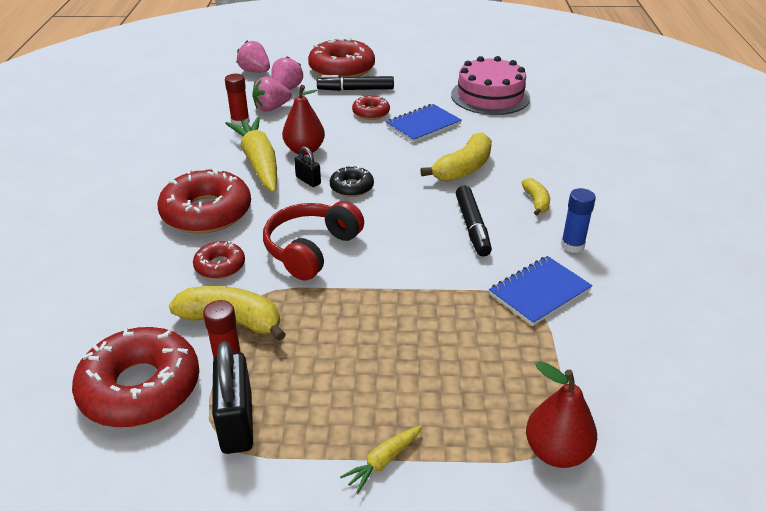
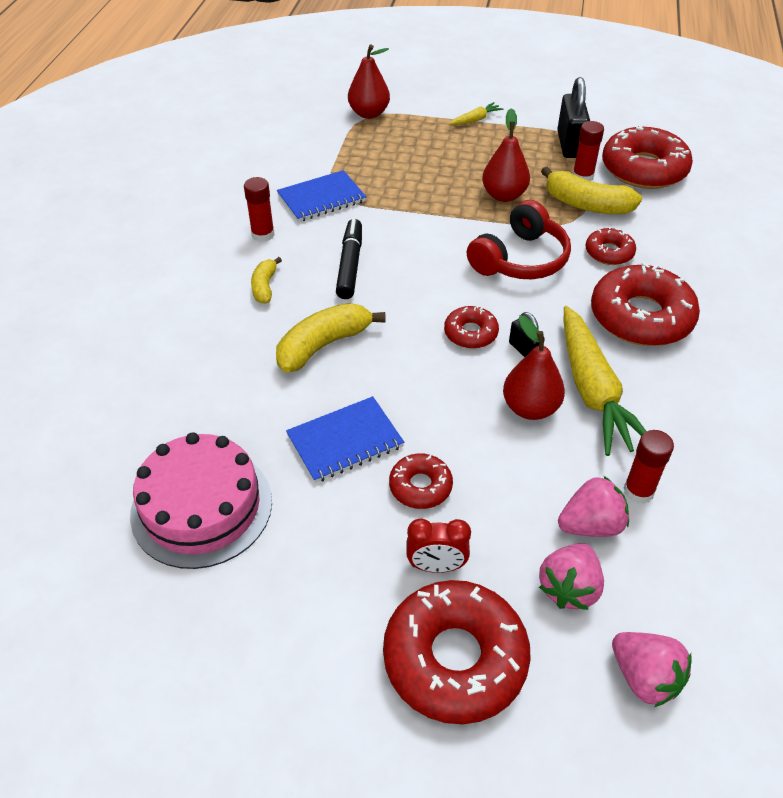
camera: 170 degrees left, 10 degrees up
black marker [317,75,394,91] -> red clock [406,518,471,573]
black donut [330,166,374,197] -> red donut [444,305,499,349]
blue glue stick [561,188,596,253] -> red glue stick [244,177,275,242]
none -> red pear [482,108,530,202]

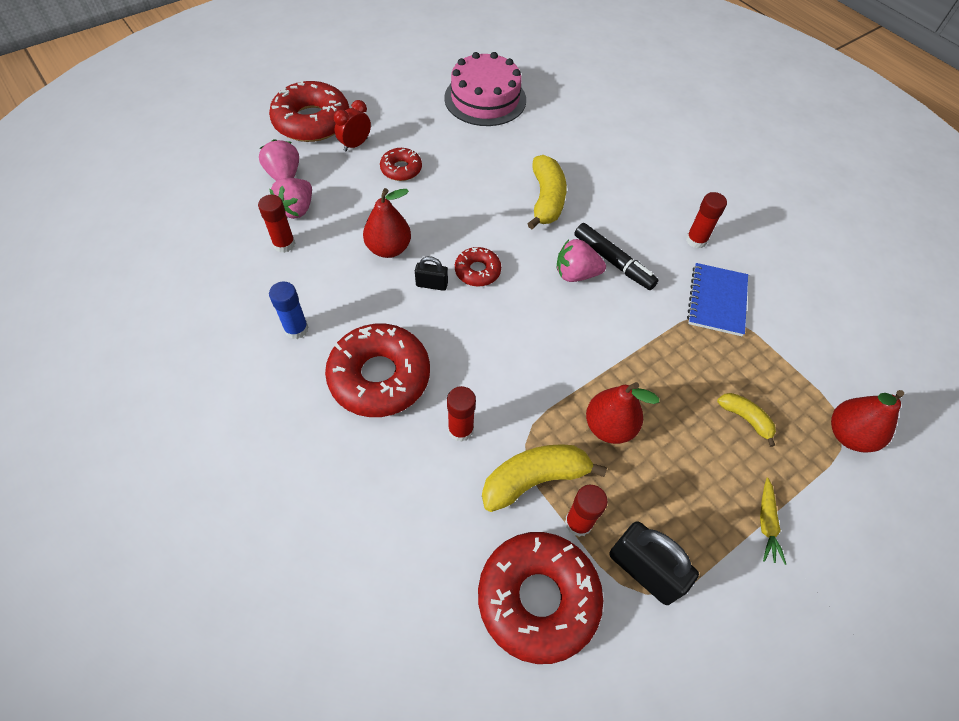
camera: 130 degrees right, 10 degrees up
yellow banana [251,257,282,304] -> yellow banana moved to [717,393,776,447]
blue notebook [286,396,404,483] -> none
red headphones [467,200,571,279] -> none
yellow carrot [564,306,647,456] -> none
red donut [586,227,636,265] -> red glue stick [447,386,476,442]
pink strawberry [612,632,692,707] -> pink strawberry moved to [557,239,606,282]
none -> blue glue stick [269,282,309,339]

